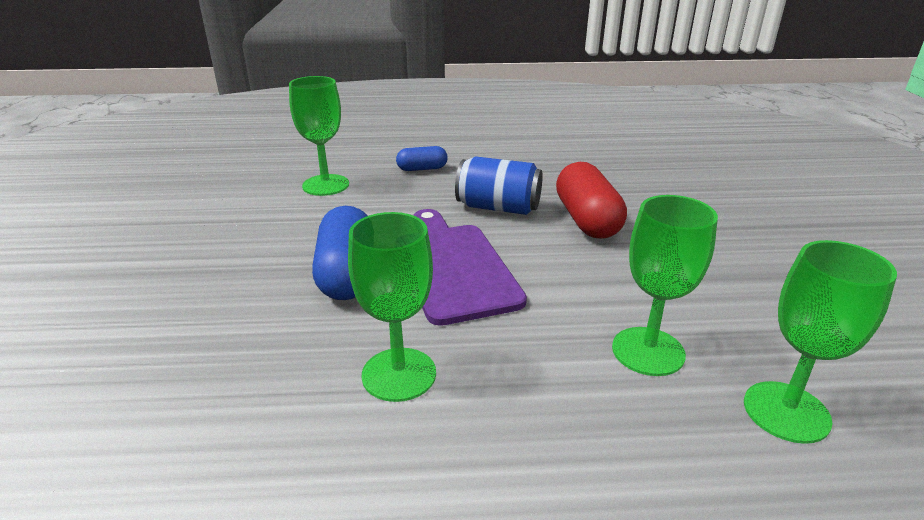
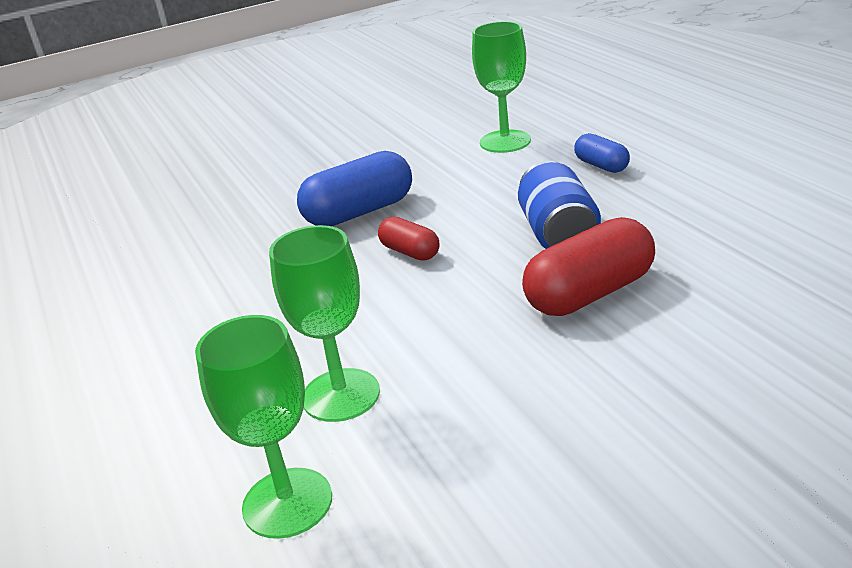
camera: 70 degrees right, 0 degrees up
green goblet [348,212,436,402] -> none
purple cutting board [413,209,527,326] -> red capsule [378,217,439,261]

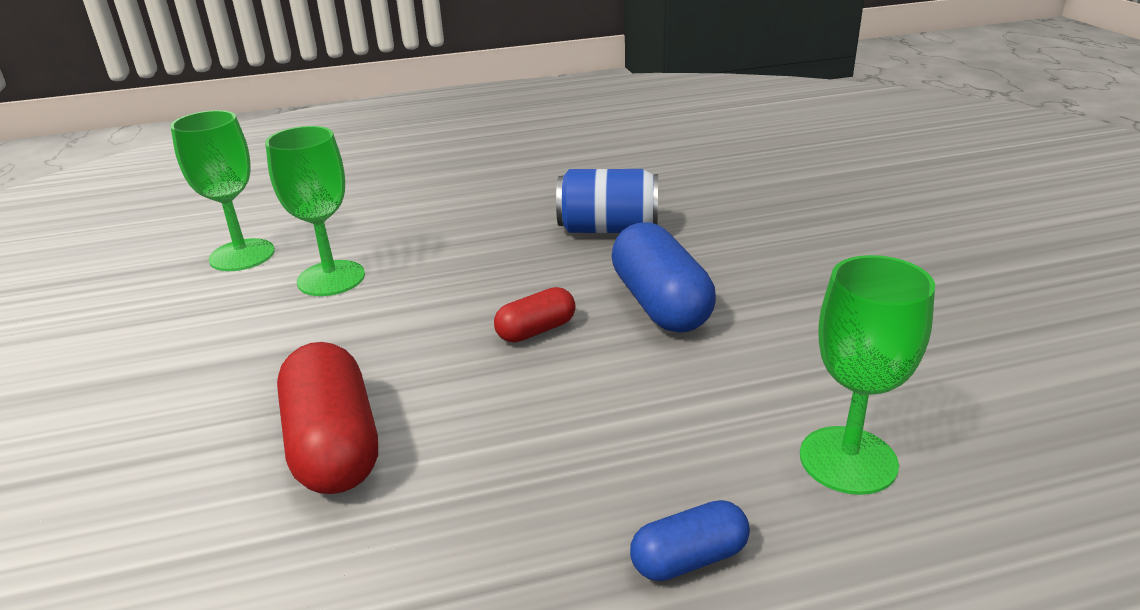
camera: 100 degrees right, 0 degrees up
blue can [518,161,601,249] -> blue can moved to [556,169,658,233]

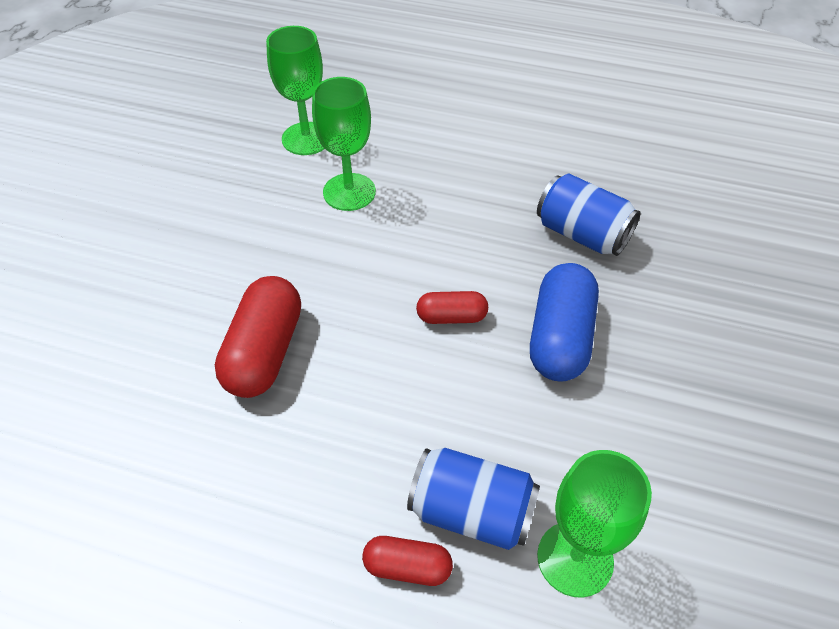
camera: 30 degrees right, 20 degrees up
blue capsule [630,500,750,581] -> red capsule [362,536,453,586]
none -> blue can [407,448,540,550]

